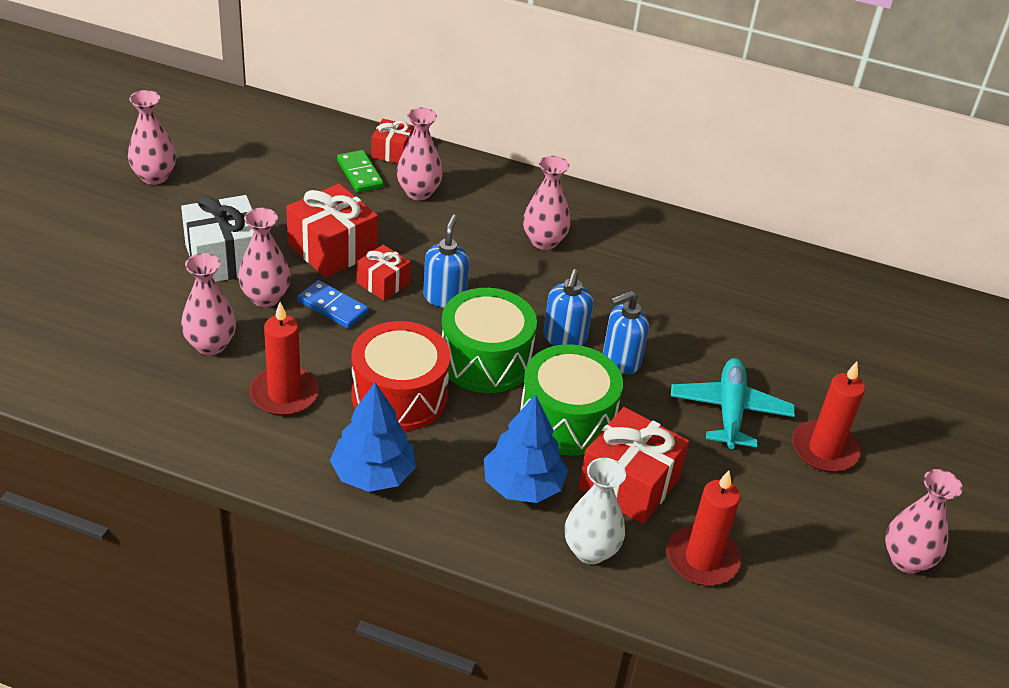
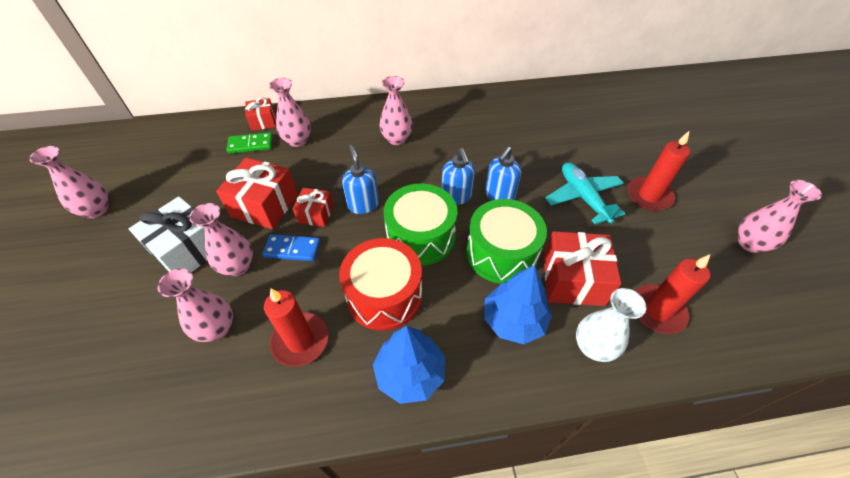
camera: 25 degrees left, 10 degrees up
green domino [337,150,384,193] -> green domino turned 45 degrees counterclockwise [227,132,273,153]

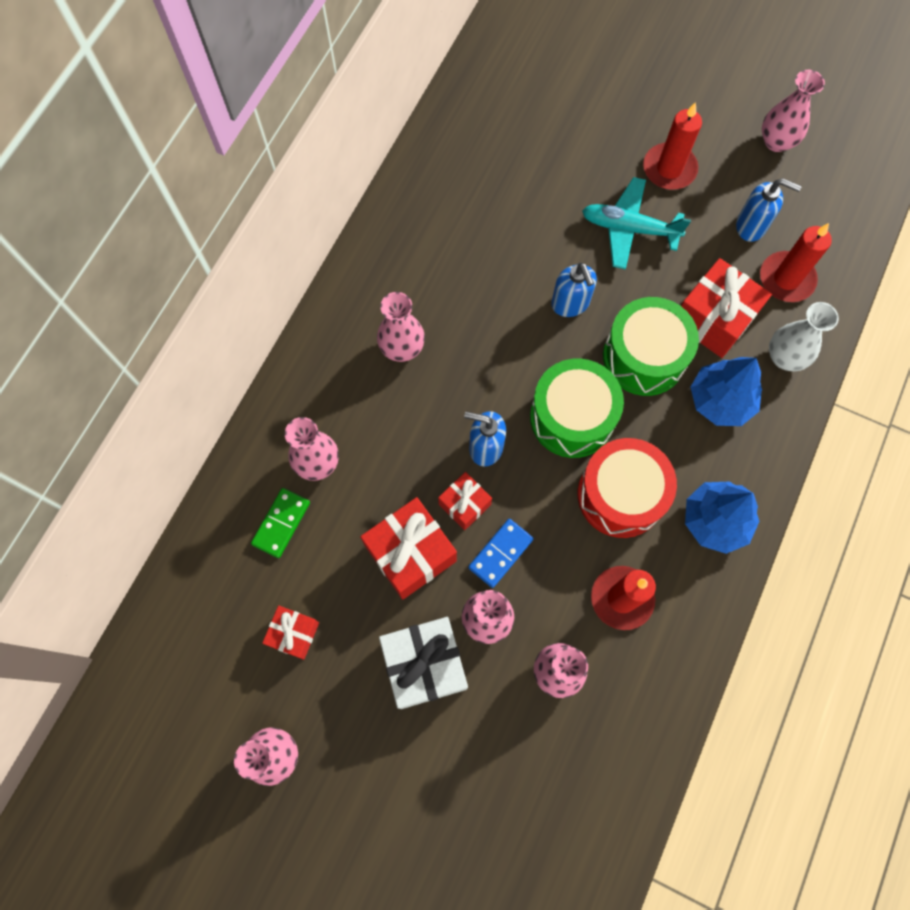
camera: 55 degrees left, 20 degrees up
red gift [245,97,276,131] -> red gift moved to [262,606,319,660]
blue soap dispenser [441,148,475,205] -> blue soap dispenser moved to [736,178,802,242]

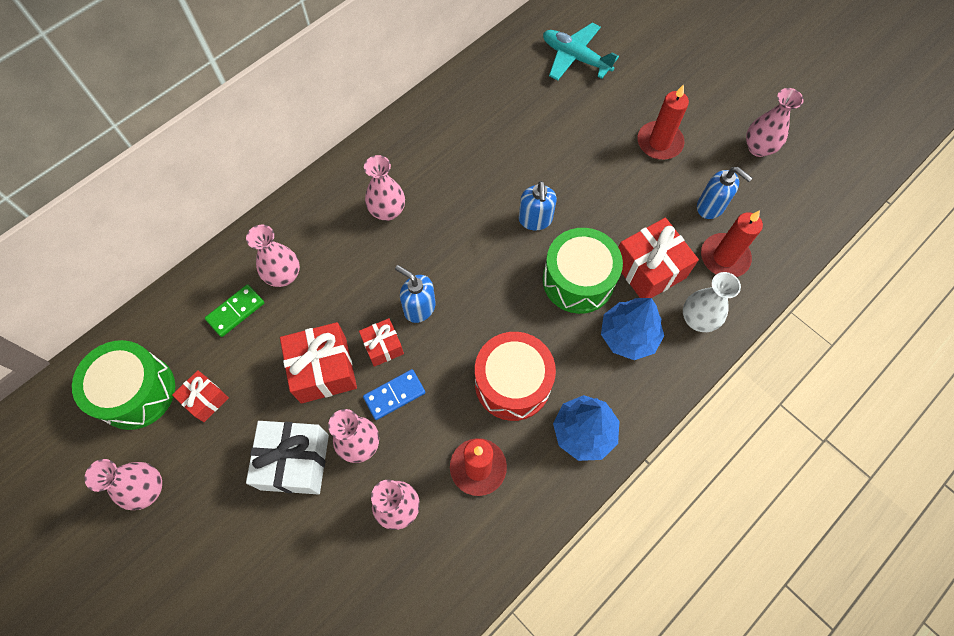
camera: 20 degrees right, 5 degrees down
green drum [530,358,624,458] -> green drum moved to [72,340,175,430]
turquoise plane [582,177,691,270] -> turquoise plane moved to [543,23,619,80]

